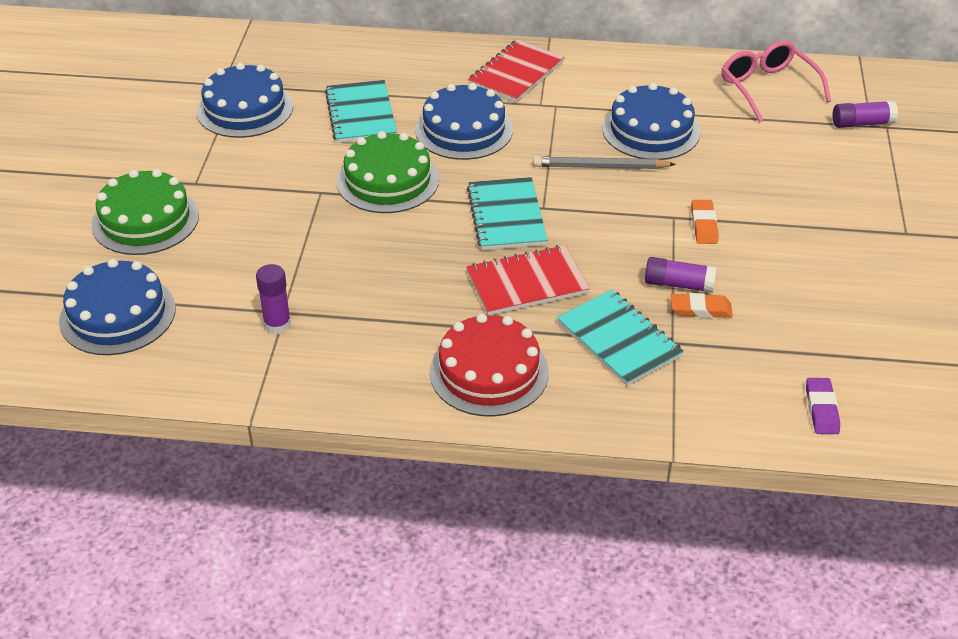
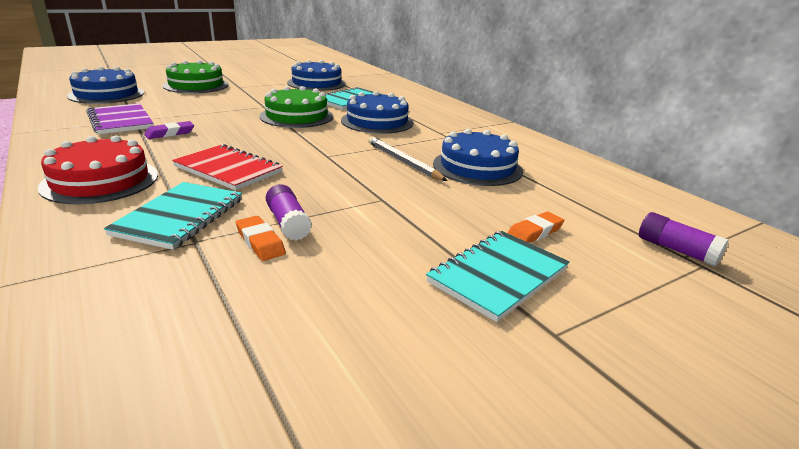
camera: 50 degrees right, 15 degrees down
purple glue stick [256,264,291,334] -> purple notebook [86,103,154,134]
turquoise notebook [467,177,548,250] -> turquoise notebook moved to [426,231,570,322]
red notebook [468,39,564,102] -> none
orange eraser [691,200,718,244] -> orange eraser moved to [508,212,564,243]
pink glasses [722,40,831,122] -> none
purple eraser [806,378,840,434] -> purple eraser moved to [144,121,194,139]

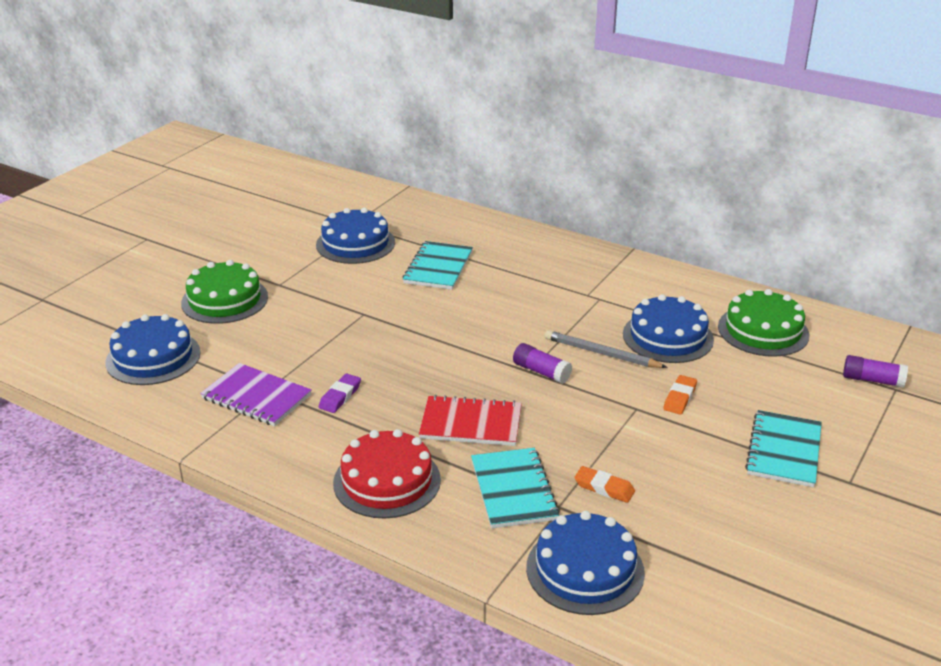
camera: 25 degrees left, 5 degrees up
green cake [260,86,333,128] -> green cake moved to [718,289,810,357]
purple glue stick [266,184,312,241] -> purple glue stick moved to [513,343,572,384]
blue cake [341,91,414,134] -> blue cake moved to [526,511,645,615]
orange eraser [508,212,564,243] -> orange eraser moved to [663,375,697,415]

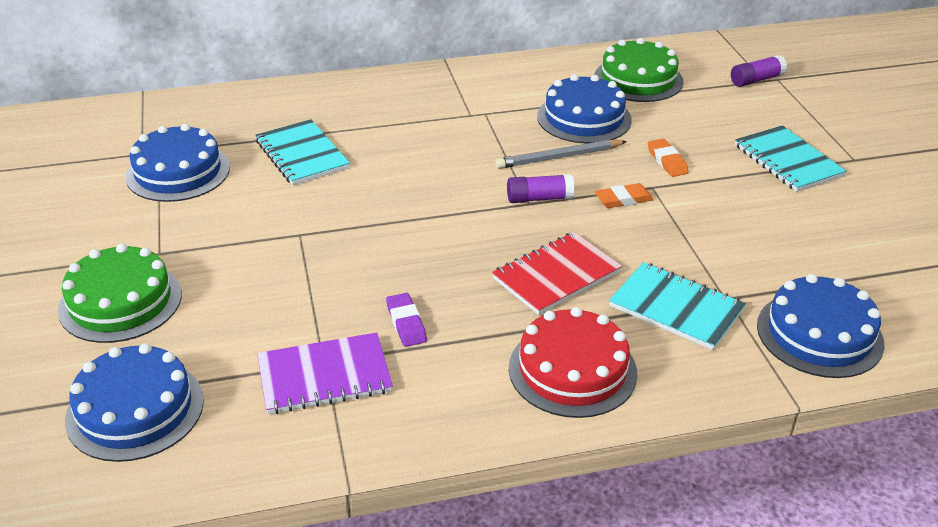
camera: 45 degrees left, 5 degrees up
orange eraser [574,466,635,503] -> orange eraser moved to [595,183,653,208]

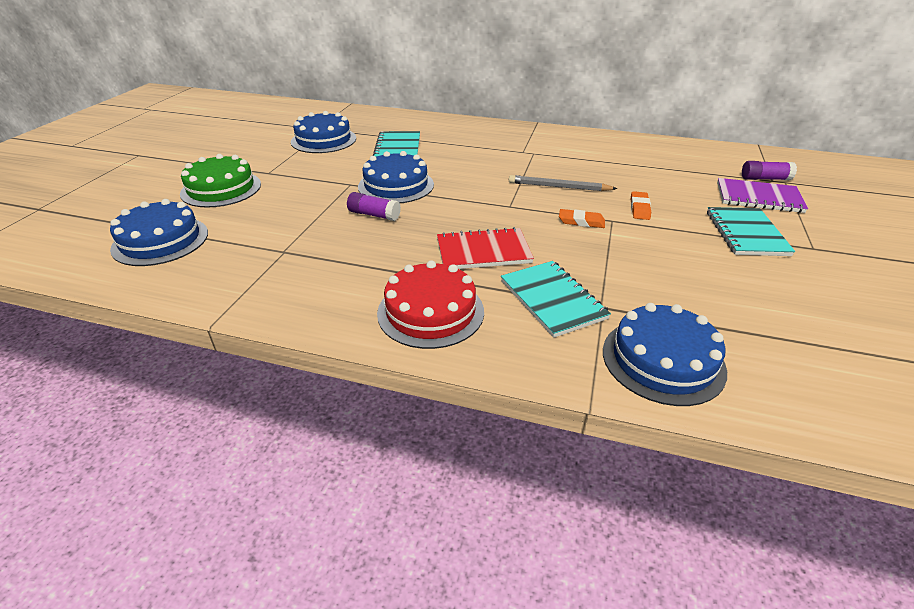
camera: 30 degrees right, 0 degrees up
purple notebook [257,332,393,414] -> purple notebook moved to [717,178,808,213]
purple eraser [386,293,427,347] -> none
purple glue stick [507,174,575,203] -> purple glue stick moved to [347,192,401,221]
blue cake [537,74,632,144] -> blue cake moved to [358,151,434,203]
green cake [594,38,684,102] -> none

